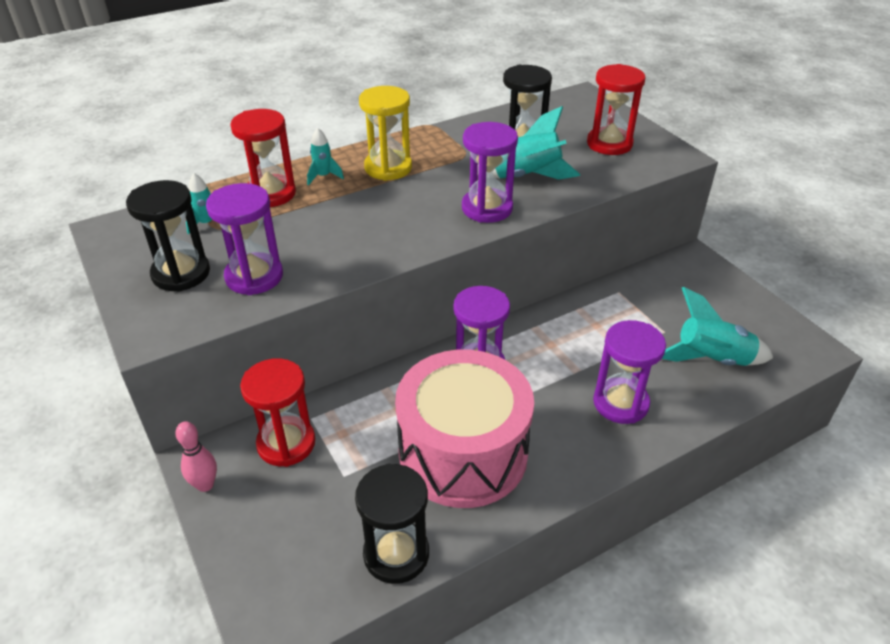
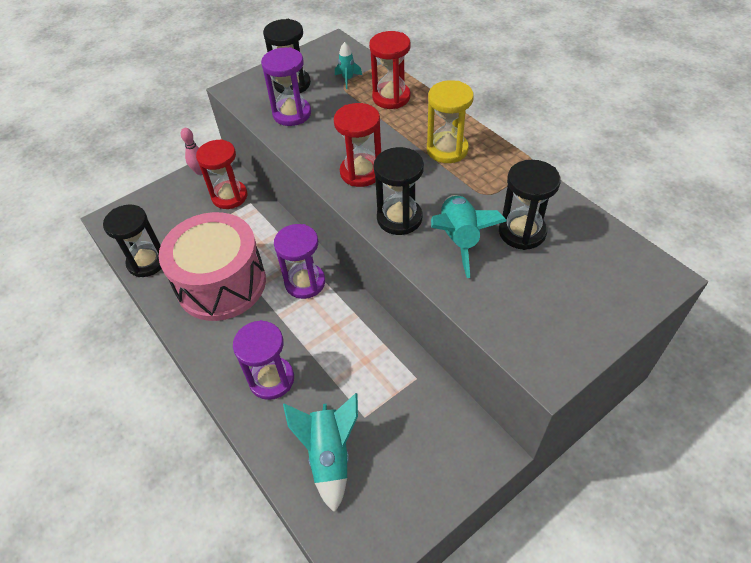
camera: 85 degrees right, 10 degrees up
turquoise rocket [307,128,344,186] -> none
purple hourglass [462,122,518,223] -> black hourglass [374,147,424,235]
red hourglass [587,64,645,155] -> red hourglass moved to [334,103,381,187]

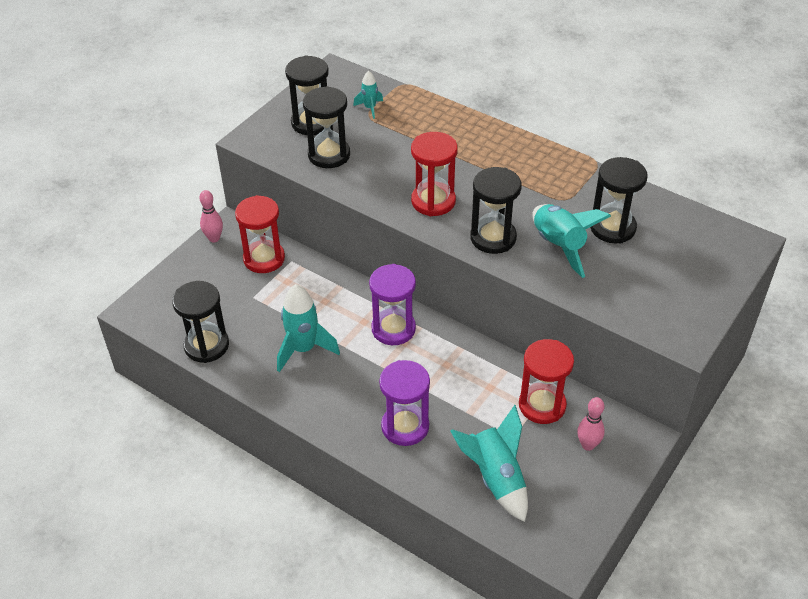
camera: 20 degrees left, 5 degrees down
pink drum [159,212,266,321] -> turquoise rocket [277,284,340,372]
purple hourglass [261,47,311,126] -> black hourglass [303,86,350,168]
red hourglass [369,31,411,109] -> red hourglass moved to [519,339,574,424]
yellow hourglass [427,80,474,163] -> none
none -> pink bowling pin [577,397,605,451]

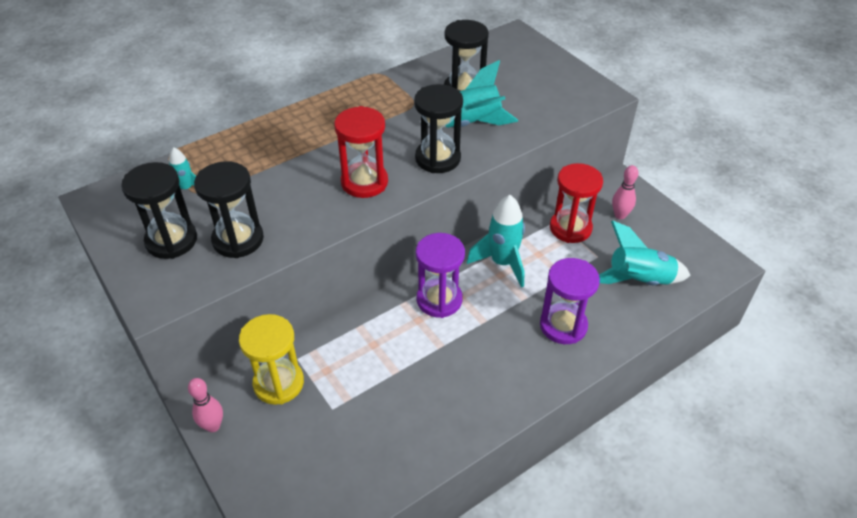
camera: 70 degrees left, 0 degrees up
black hourglass [172,281,229,363] -> none
red hourglass [235,195,285,273] -> yellow hourglass [239,314,304,405]
turquoise rocket [277,284,340,372] -> turquoise rocket moved to [467,195,525,288]

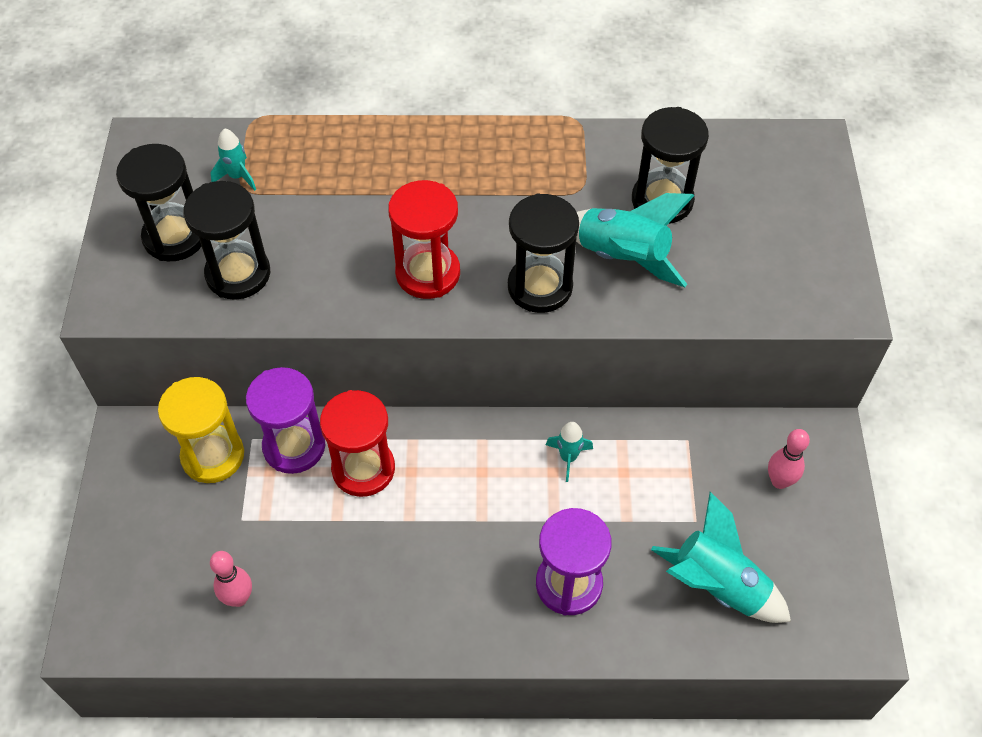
camera: 35 degrees right, 10 degrees up
pink bowling pin [188,378,223,432] -> pink bowling pin moved to [210,551,252,607]
purple hourglass [416,233,465,318] -> purple hourglass moved to [246,367,325,474]
turquoise rocket [467,195,525,288] -> turquoise rocket [546,422,593,482], size x0.53
red hourglass [550,163,603,243] -> red hourglass moved to [320,390,395,497]

